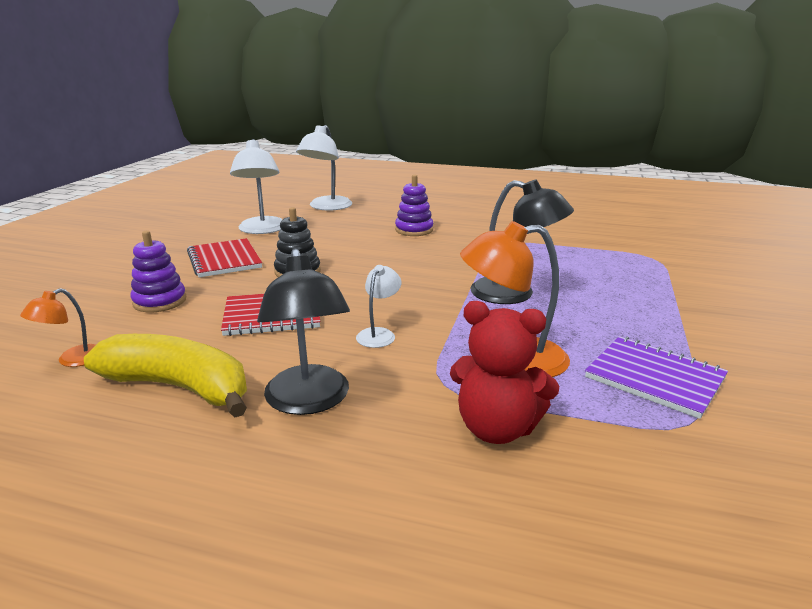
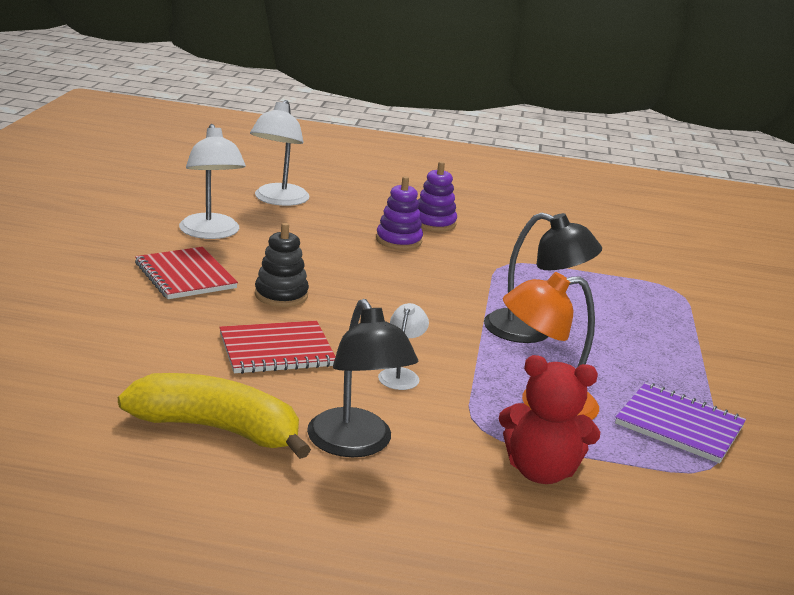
camera: 10 degrees left, 0 degrees up
orange lamp [20,288,96,367] -> none
purple stacking toy [131,231,186,312] -> purple stacking toy moved to [418,161,457,232]

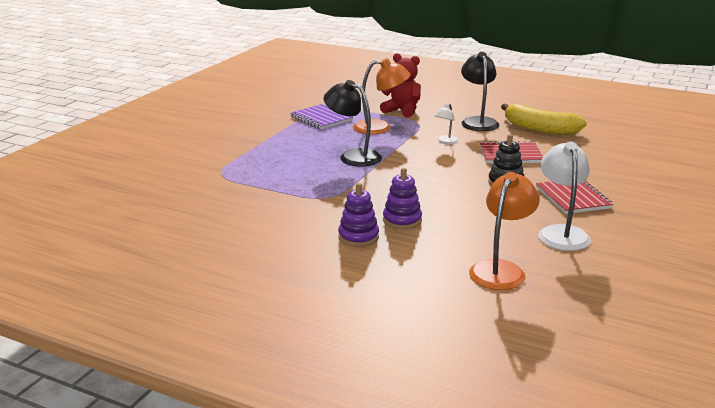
camera: 160 degrees left, 0 degrees up
white lamp [250,100,310,206] -> orange lamp [469,172,540,290]

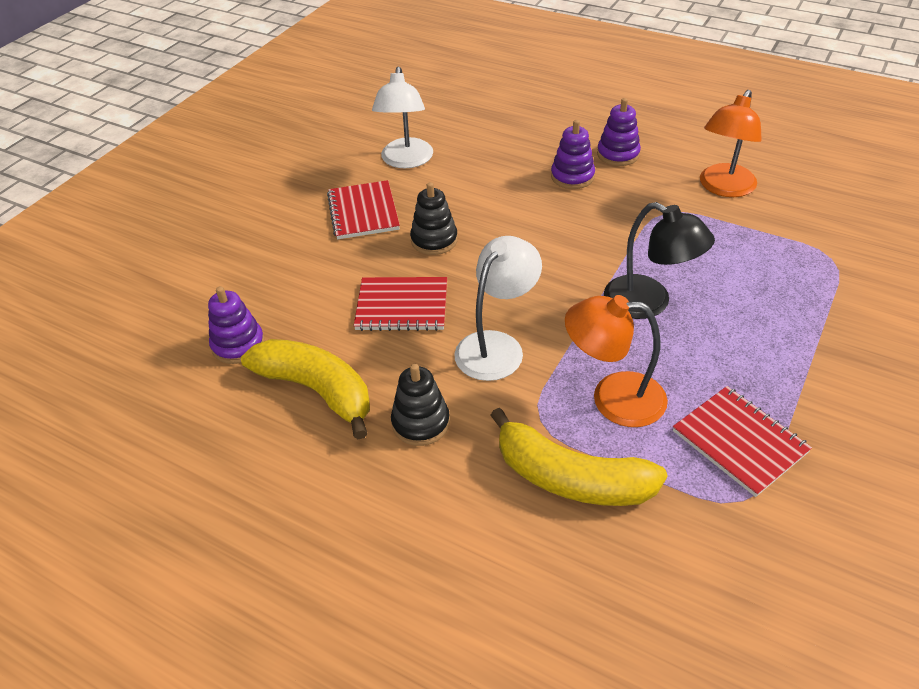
camera: 175 degrees left, 20 degrees up
purple notebook [290,104,353,129] -> red notebook [673,386,812,497]
red teddy bear [380,53,421,117] -> yellow banana [490,408,668,506]
white lamp [434,103,459,144] -> white lamp [454,236,542,381], size x1.84
black lamp [461,52,499,131] -> black stacking toy [391,364,450,446]
orange lamp [469,172,540,290] -> orange lamp moved to [700,90,762,197]
none -> purple stacking toy [208,286,265,364]

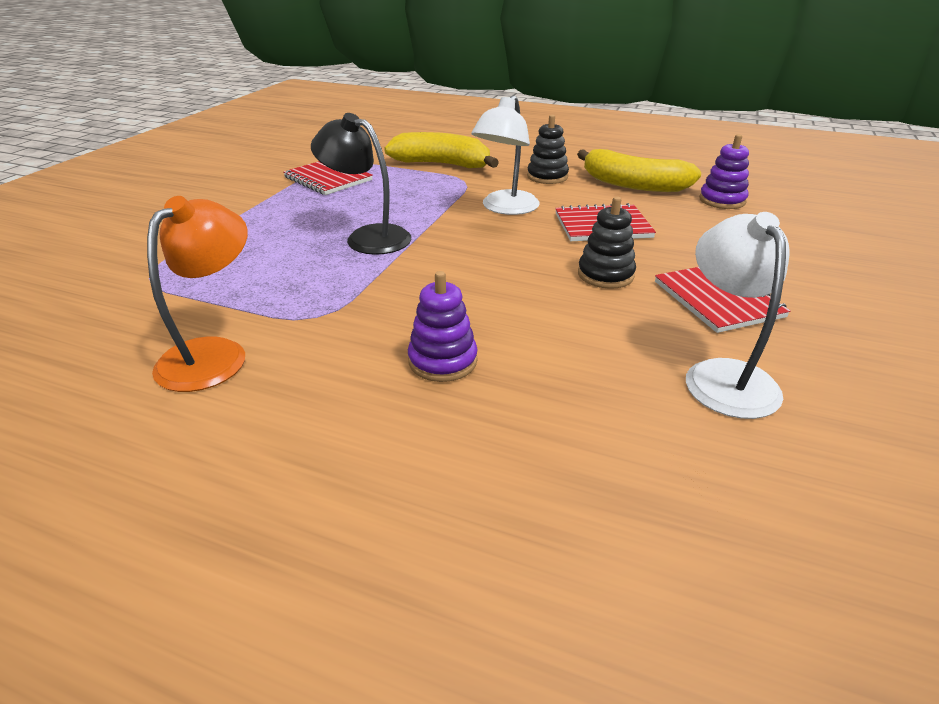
camera: 170 degrees right, 10 degrees down
orange lamp [565,295,668,427] -> none
purple stacking toy [597,98,641,166] -> none

